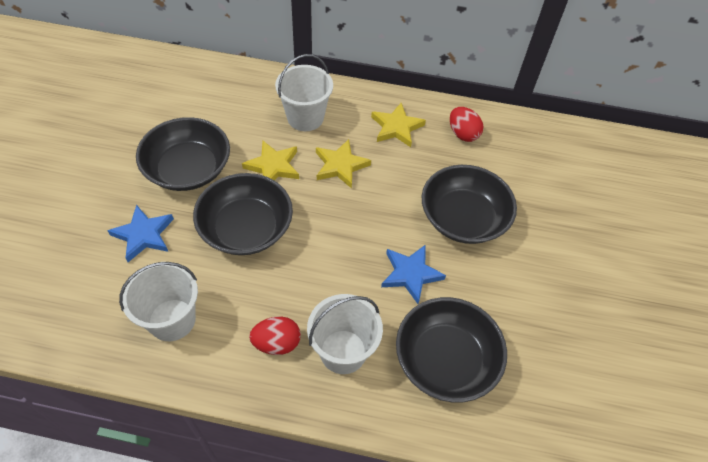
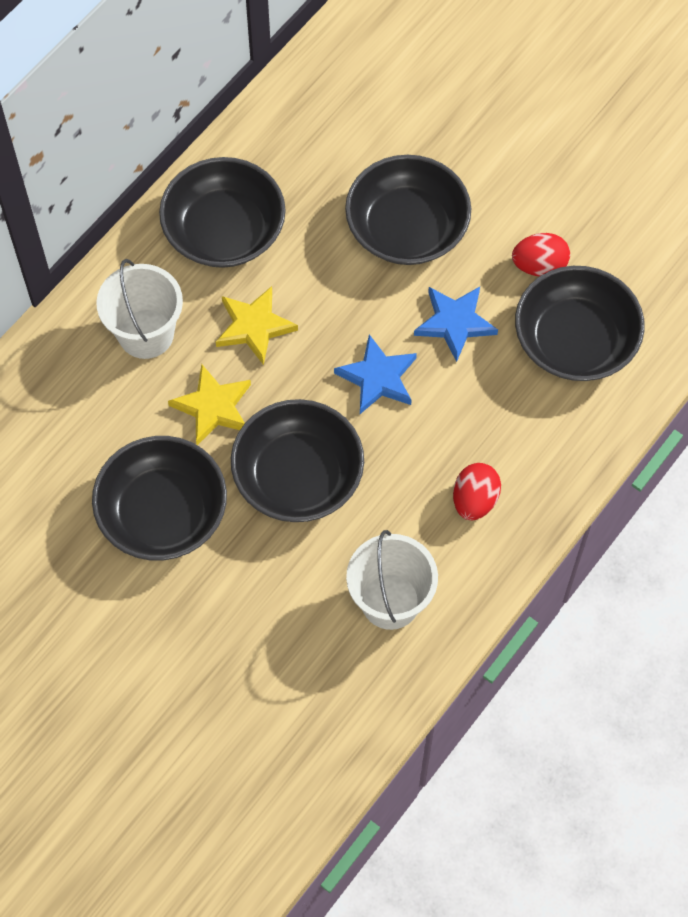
camera: 60 degrees left, 10 degrees up
blue star [108,205,174,262] -> blue star moved to [334,334,417,414]
white bucket [307,294,383,374] -> none
yellow star [371,103,426,147] -> black bowl [159,157,286,268]
red egg [450,107,483,142] -> red egg moved to [512,233,570,276]

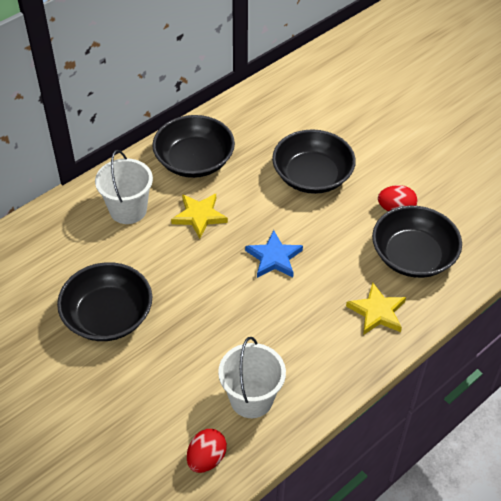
camera: 10 degrees right, 15 degrees down
yellow star [168,364,251,445] -> yellow star moved to [346,283,406,335]
black bowl [231,399,364,522] -> none
blue star [414,287,498,362] -> none
red egg [453,463,501,520] -> red egg moved to [187,429,227,473]

